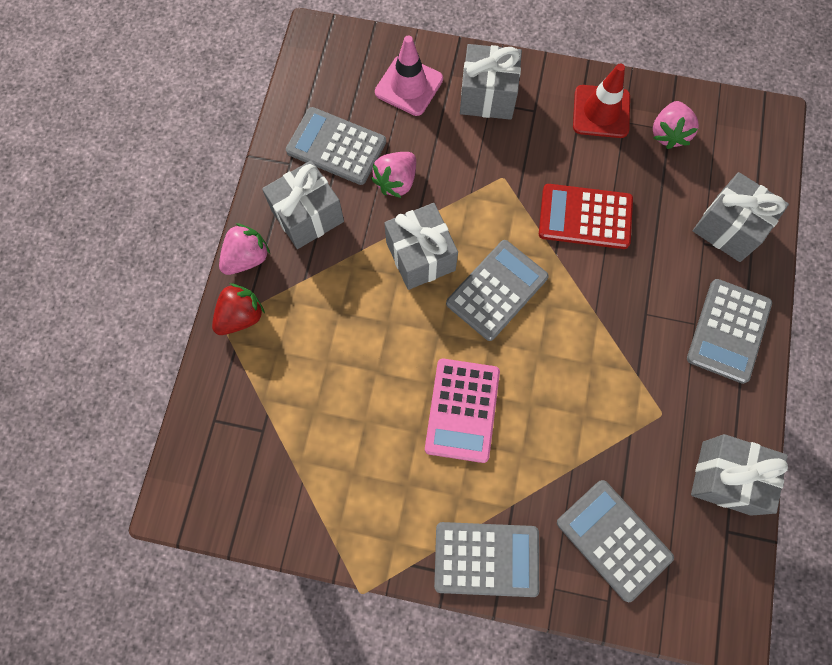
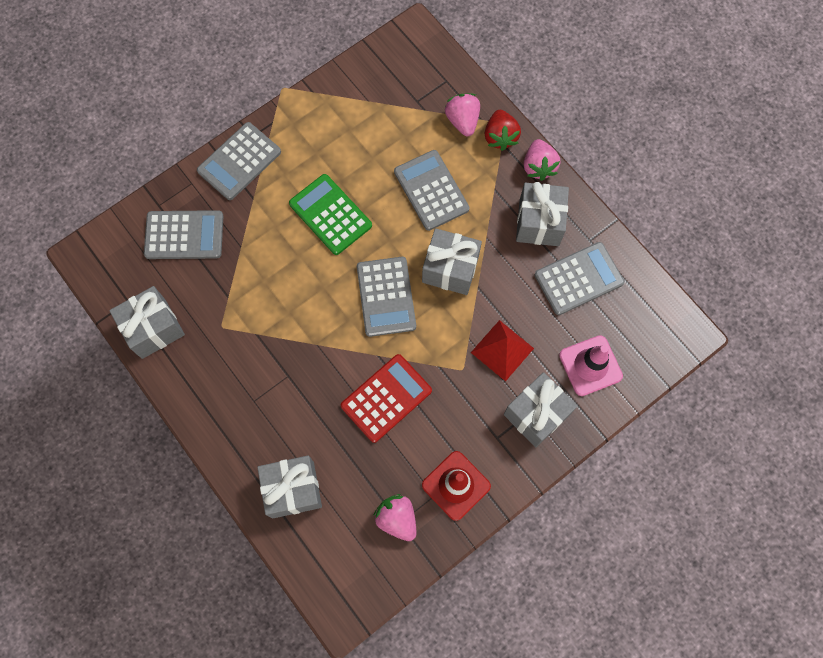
camera: 130 degrees right, 0 degrees up
pink strawberry [371,152,416,198] -> pink strawberry moved to [445,94,480,136]
pink calculator [425,359,500,463] -> green calculator [289,174,372,255]
grey calculator [687,279,772,384] -> grey calculator moved to [394,150,469,231]
none -> red pyramid [471,320,534,382]

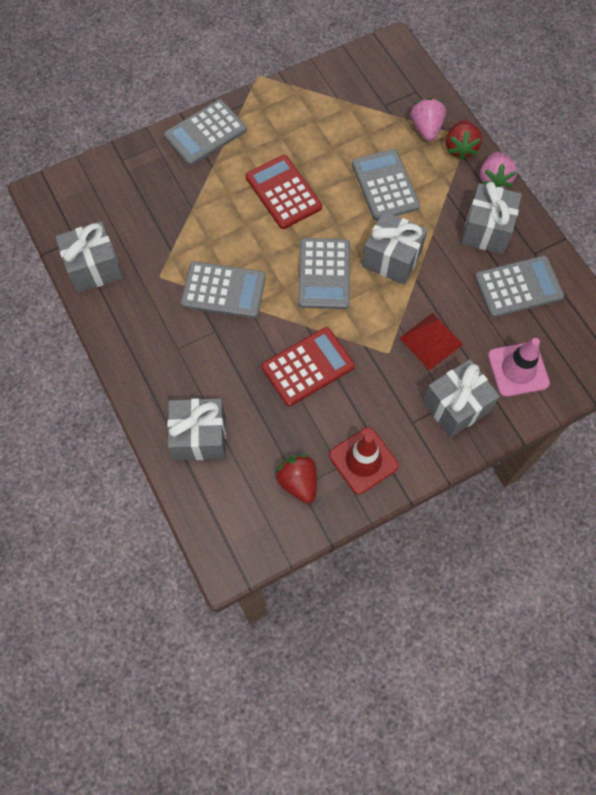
camera: 10 degrees right, 5 degrees down
grey calculator [144,210,223,259] -> grey calculator moved to [181,261,266,318]
green calculator [289,174,372,255] -> red calculator [246,155,322,229]
pink strawberry [373,494,416,541] -> red strawberry [275,455,317,503]

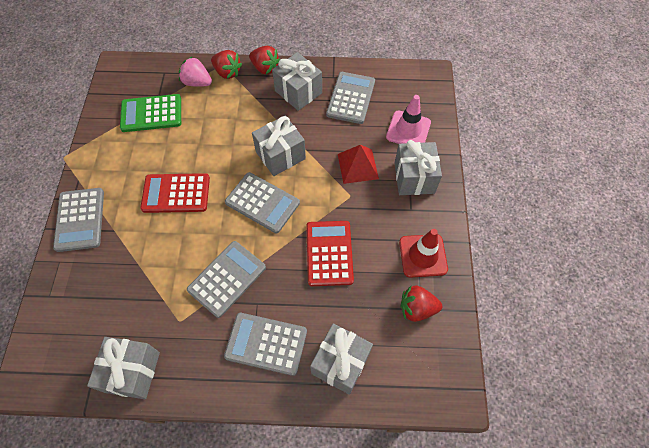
camera: 60 degrees left, 5 degrees down
grey calculator [352,149,420,221] -> grey calculator moved to [224,313,307,376]
pink strawberry [480,152,517,188] -> red strawberry [249,46,280,75]
none -> green calculator [120,94,181,132]

